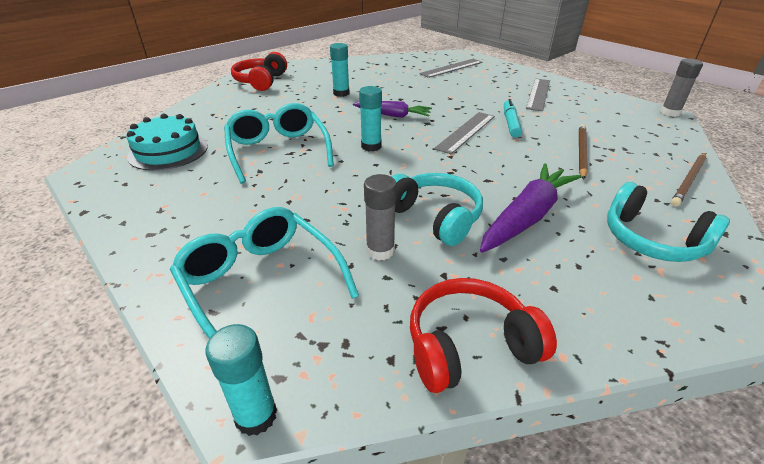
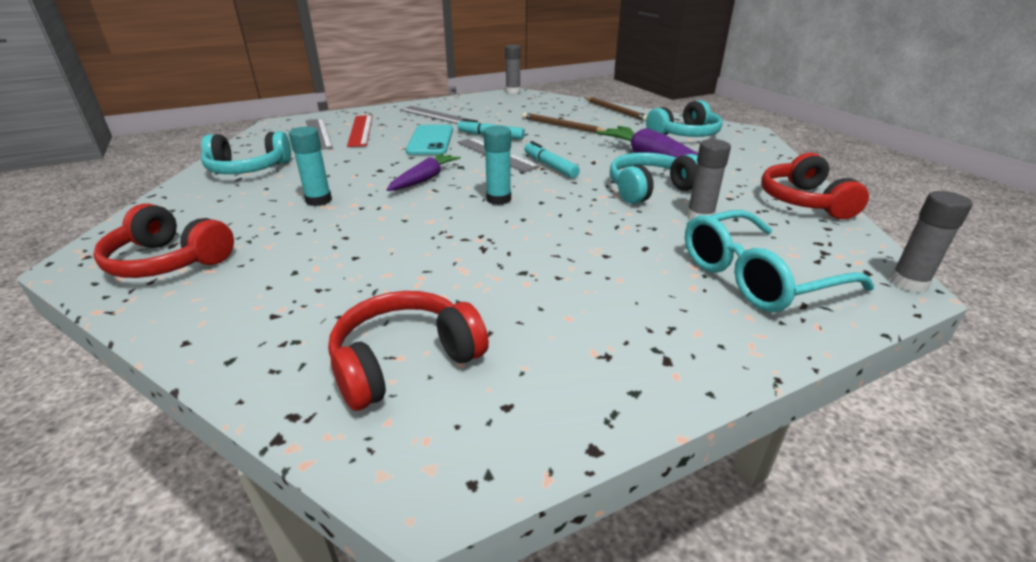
camera: 75 degrees left, 5 degrees down
turquoise cake [127,114,208,171] -> red headphones [328,291,489,411]
turquoise glue stick [205,324,277,436] -> grey glue stick [890,191,973,292]
turquoise glasses [224,103,334,184] -> none
none -> turquoise headphones [201,131,291,174]
none -> red ruler [347,115,373,147]
none -> turquoise phone [406,125,453,155]
none -> turquoise marker [524,141,580,178]

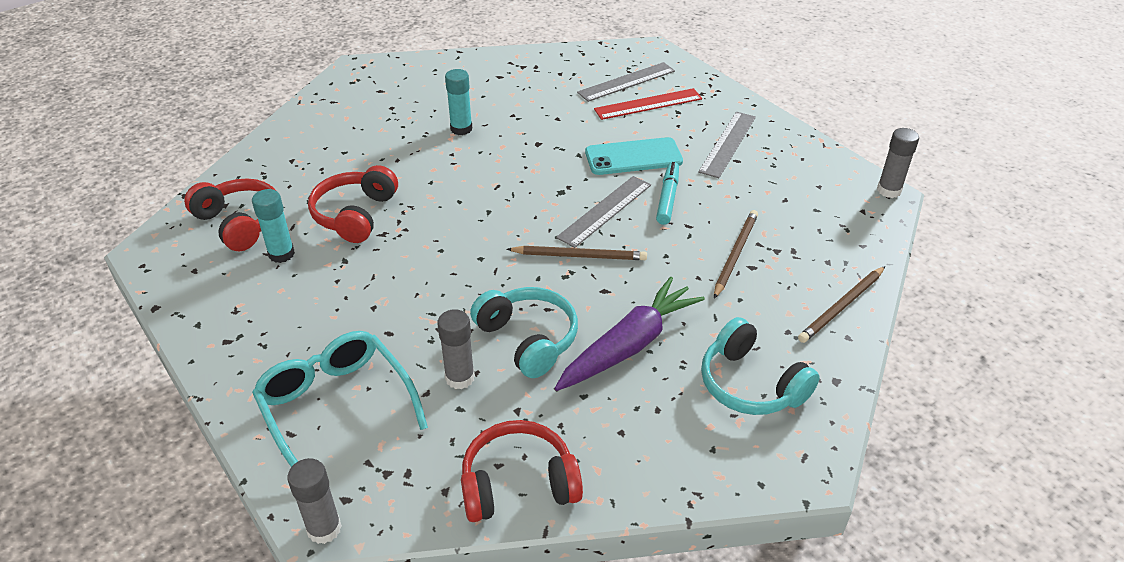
camera: 80 degrees right, 10 degrees up
red headphones [93,203,234,278] -> red headphones moved to [308,165,398,243]
turquoise headphones [201,131,291,174] -> none
purple carrot [386,153,461,191] -> none
turquoise glue stick [484,126,511,205] -> turquoise glue stick moved to [252,189,295,263]
turquoise marker [524,141,580,178] -> brown pencil [507,246,647,260]

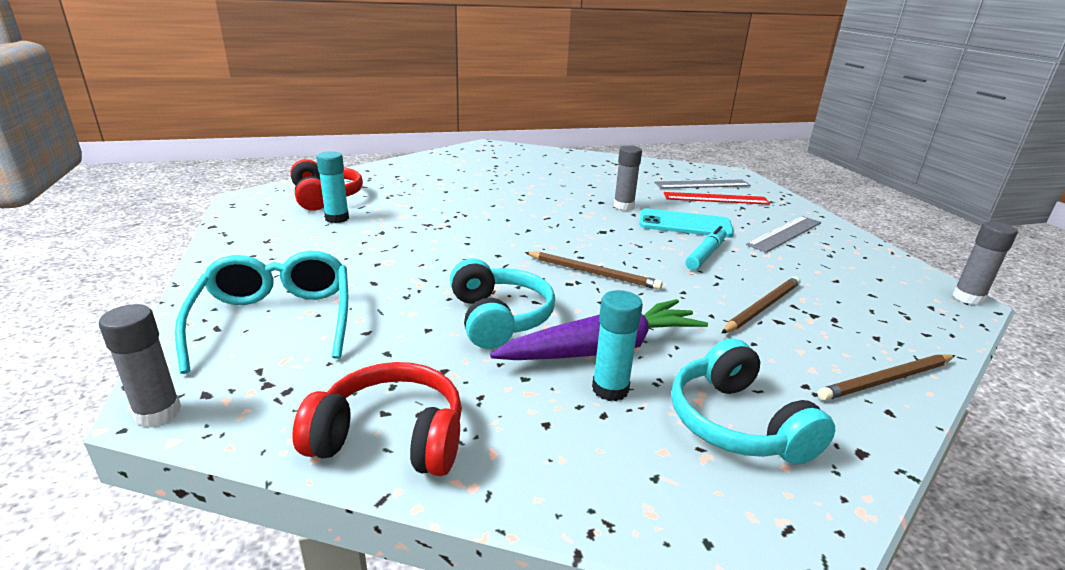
camera: 20 degrees right, 15 degrees down
red headphones [308,165,398,243] -> none
grey glue stick [437,309,475,389] -> grey glue stick moved to [614,146,642,210]
turquoise glue stick [445,69,472,135] -> turquoise glue stick moved to [592,290,643,401]
grey ruler [556,176,651,248] -> none

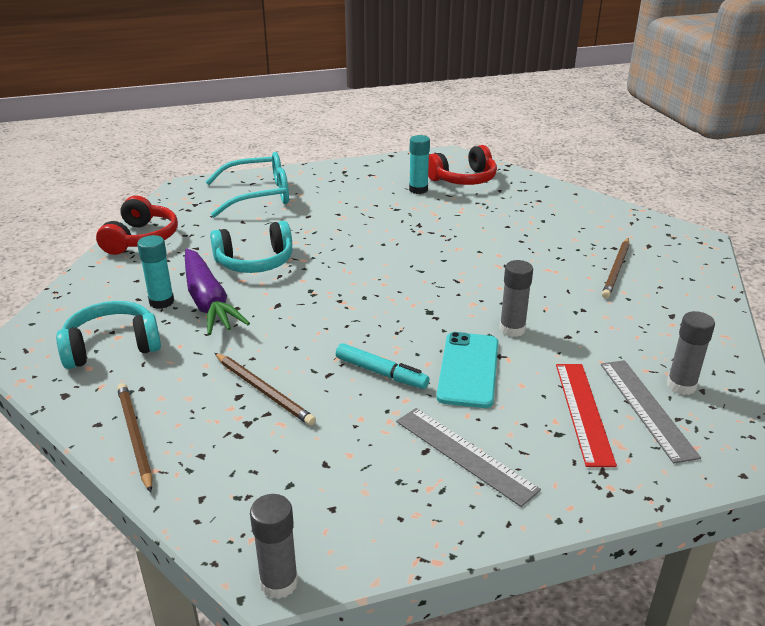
camera: 90 degrees right, 5 degrees up
grey glue stick [99,304,181,427] -> grey glue stick moved to [667,311,715,395]
brown pencil [525,252,663,290] -> brown pencil moved to [602,238,630,298]

